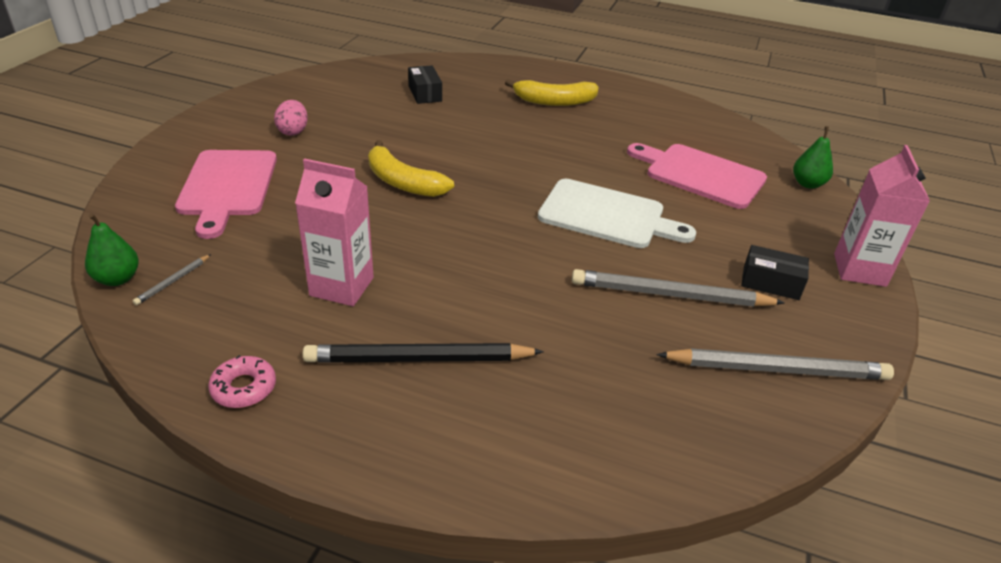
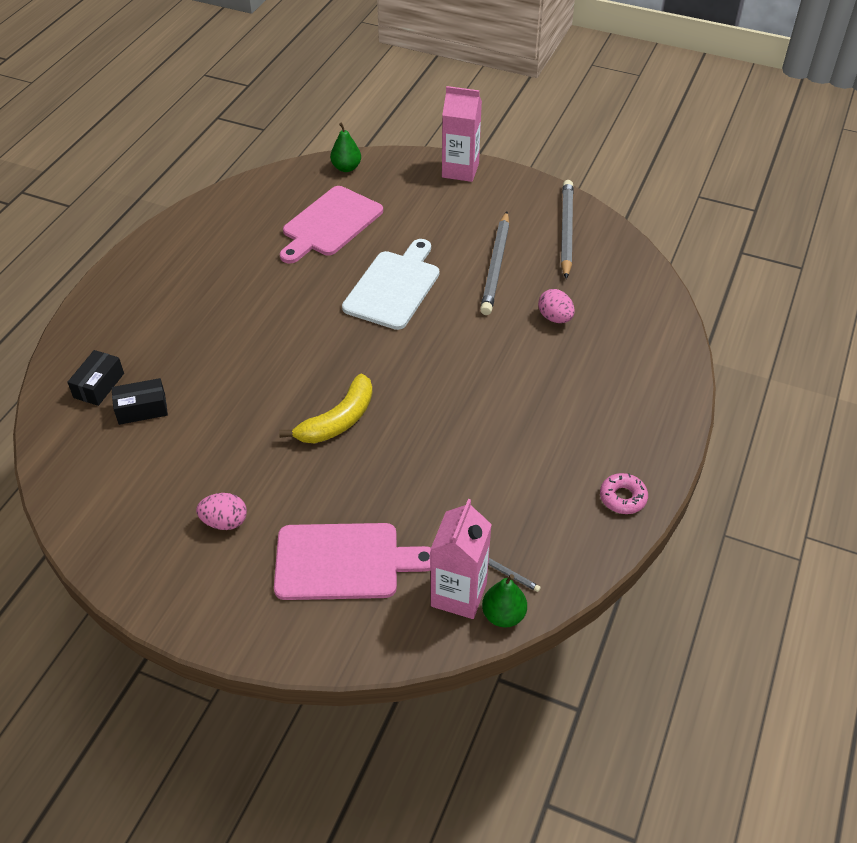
camera: 85 degrees left, 10 degrees up
pink carton [295,159,374,306] -> pink carton moved to [430,499,492,619]
black pencil [303,343,544,363] -> none
yellow banana [505,79,598,106] -> none
black box [741,245,809,300] -> black box moved to [67,350,124,406]
none -> pink egg [538,289,575,323]

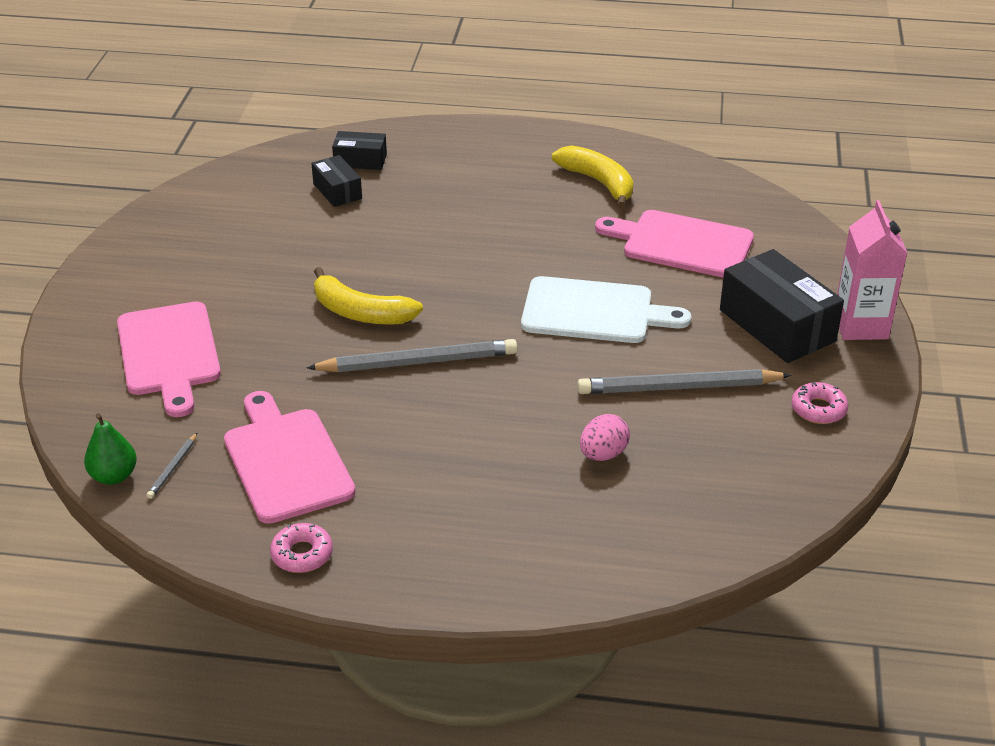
camera: 75 degrees right, 10 degrees down
pink egg [196,493,247,530] -> none
green pear [330,123,361,172] -> none
pink carton [430,499,492,619] -> none
grey pencil [561,180,574,279] -> grey pencil moved to [306,339,518,372]
none -> pink cutting board [224,391,356,524]
none -> yellow banana [552,145,633,208]
none -> black box [720,249,844,363]
none -> pink donut [791,382,848,424]

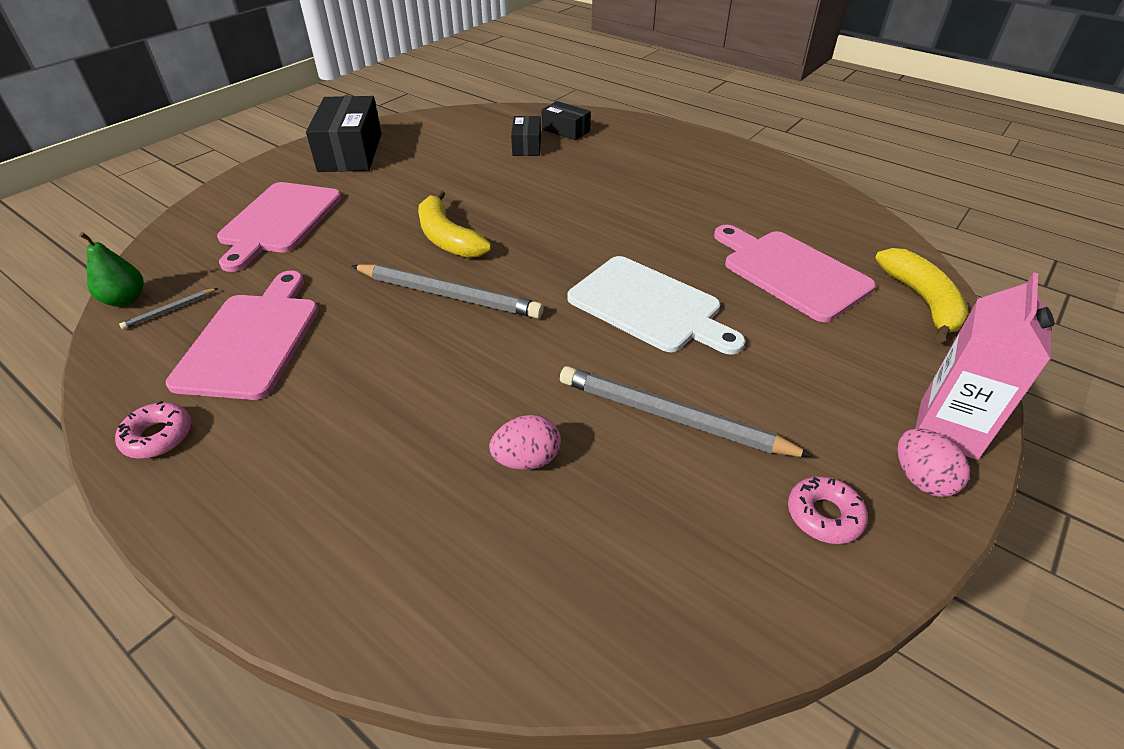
camera: 30 degrees right, 5 degrees up
yellow banana [552,145,633,208] -> yellow banana moved to [875,248,969,342]
black box [720,249,844,363] -> black box moved to [306,96,381,172]
none -> pink egg [897,428,970,497]

